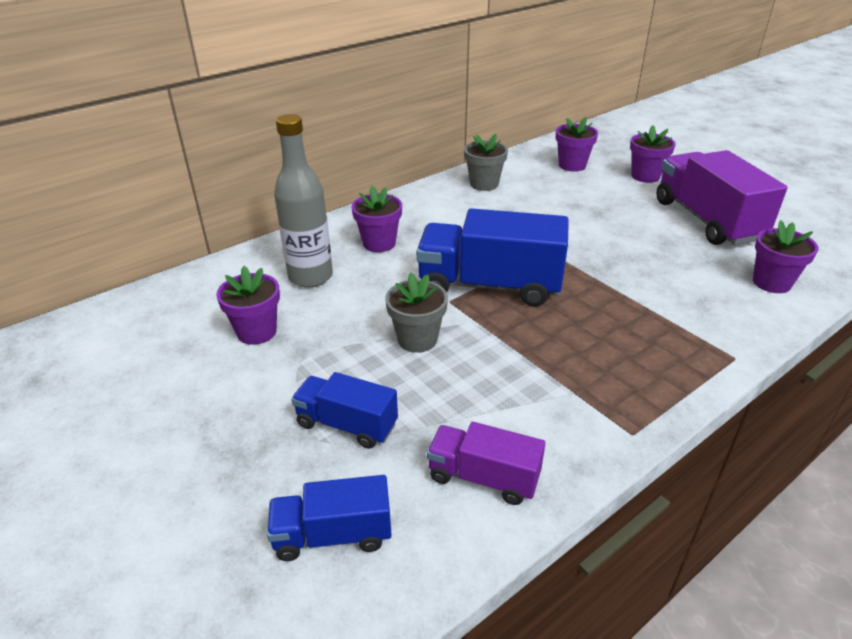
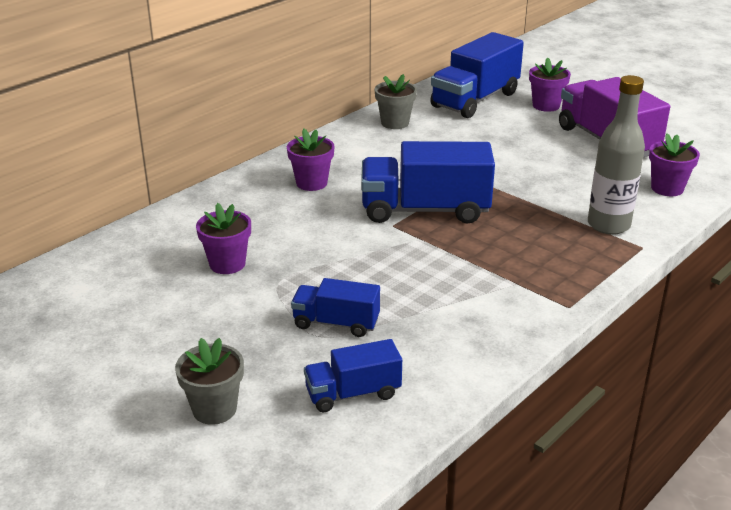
camera: 10 degrees left, 5 degrees down
grey bottle [274,114,333,288] -> grey bottle moved to [588,75,645,235]
grey flower pot [385,273,448,353] -> grey flower pot moved to [175,338,244,425]
purple truck [427,422,545,505] -> none
purple flower pot [556,117,598,172] -> blue truck [430,32,524,118]

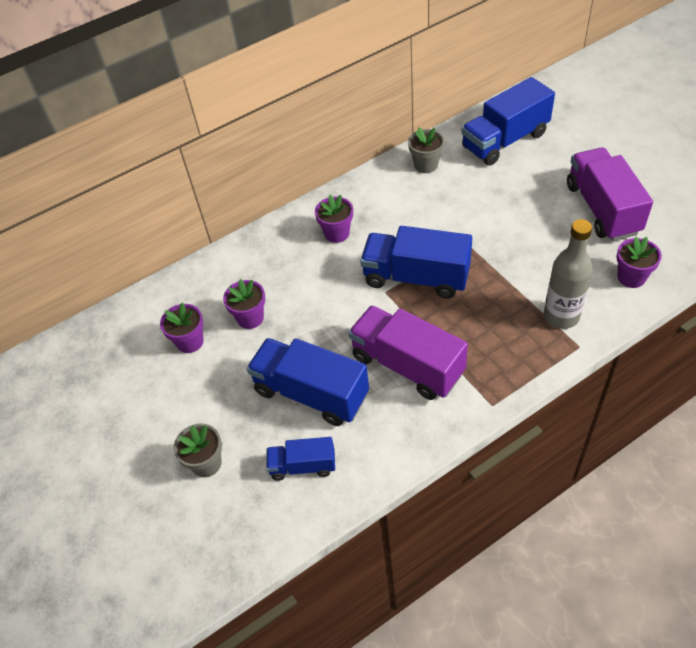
camera: 20 degrees right, 20 degrees up
blue truck [291,278,380,337] -> blue truck [247,338,369,426], size x1.81
purple flower pot [529,58,571,112] -> purple flower pot moved to [160,302,204,353]
none -> purple truck [348,305,468,400]

